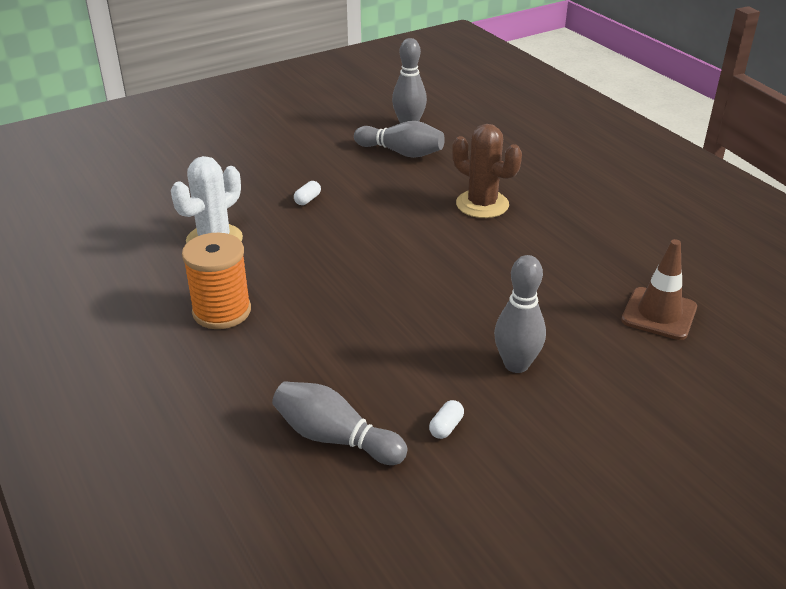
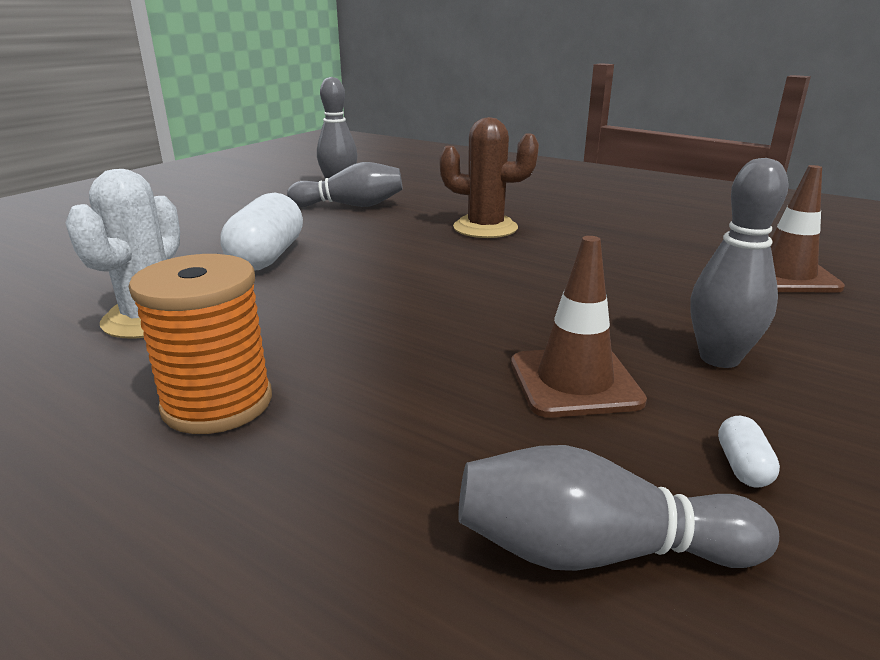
camera: 25 degrees left, 10 degrees down
white capsule [294,181,321,205] -> white capsule [220,193,303,271], size x2.46
none -> brown traffic cone [511,236,647,418]

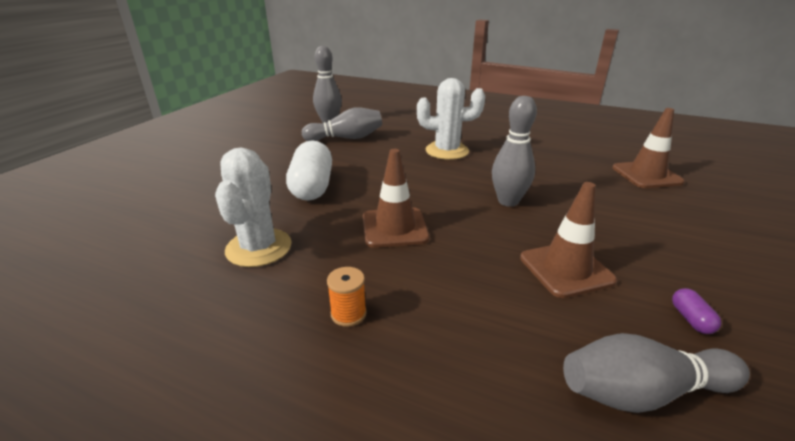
camera: 10 degrees left, 5 degrees up
orange spool [129,254,272,434] -> orange spool [327,267,367,327], size x0.49
brown cactus [439,117,539,238] -> white cactus [417,78,485,160]
grey bowling pin [690,158,789,368] -> grey bowling pin moved to [492,96,537,207]
white capsule [718,416,780,488] -> purple capsule [672,288,721,334]
none -> brown traffic cone [363,149,429,248]

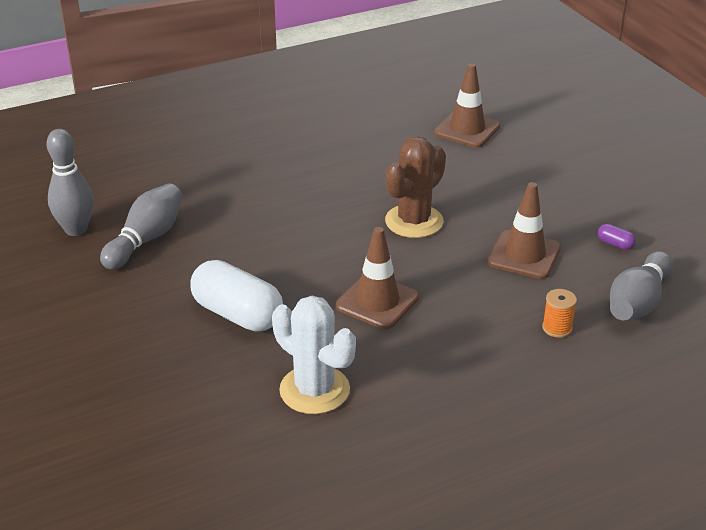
camera: 50 degrees left, 5 degrees up
orange spool [327,267,367,327] -> orange spool moved to [542,289,577,338]
white cactus [417,78,485,160] -> none
grey bowling pin [492,96,537,207] -> brown cactus [385,136,446,238]

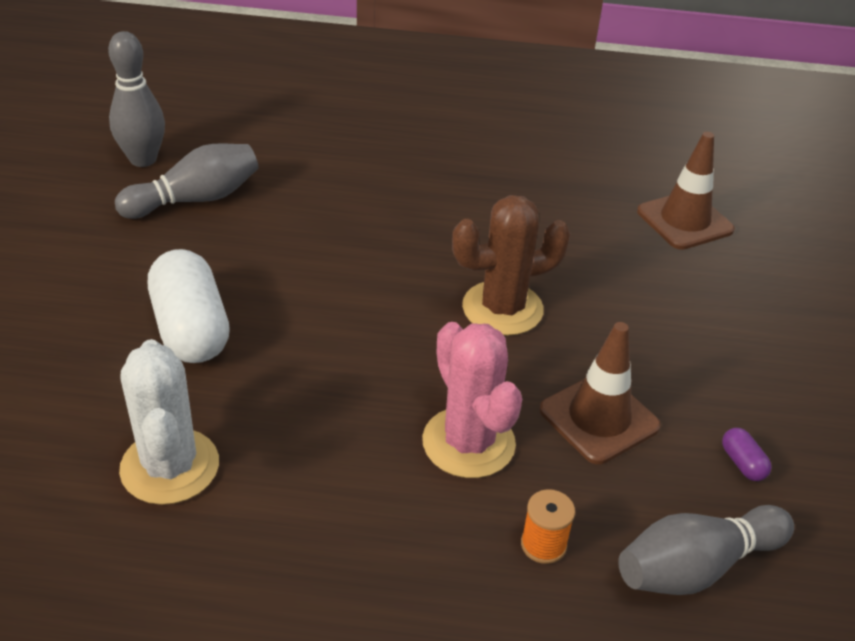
camera: 30 degrees right, 5 degrees up
brown traffic cone [336,227,419,329] -> none
none -> pink cactus [422,322,522,478]

